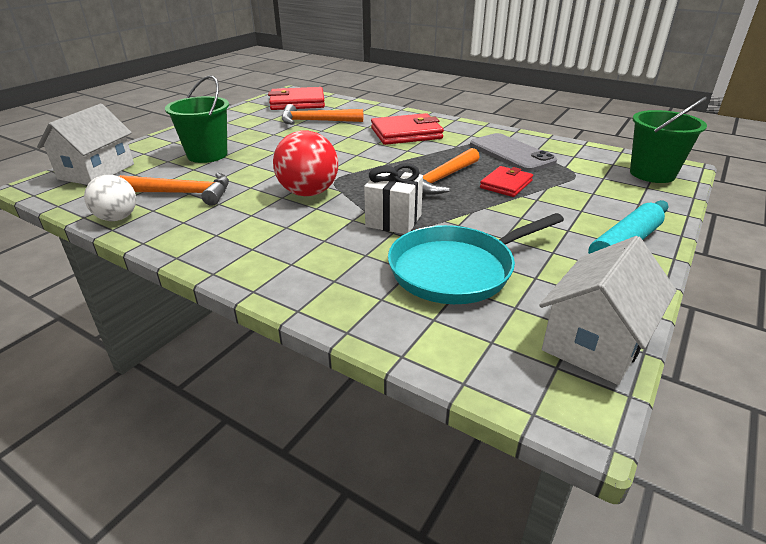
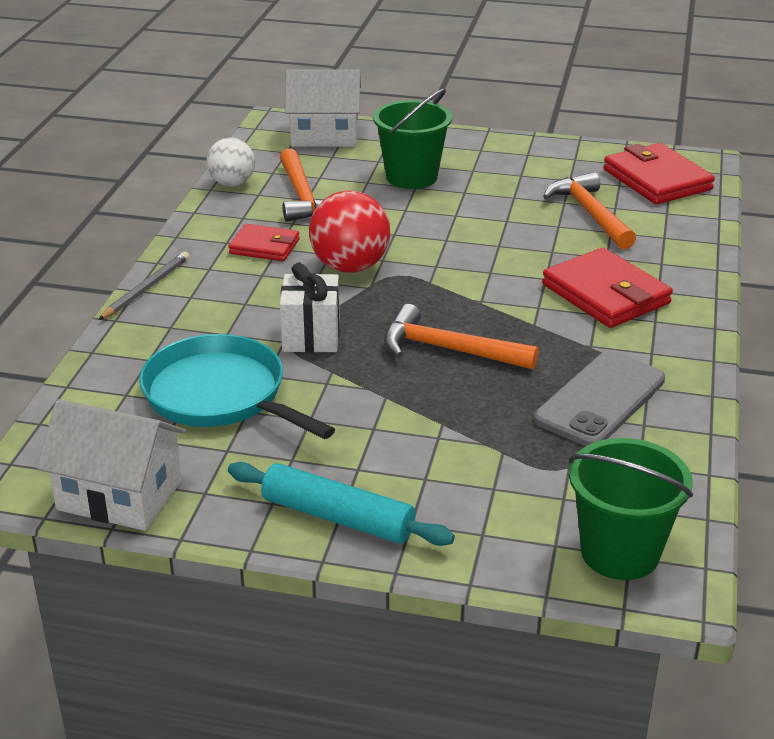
camera: 70 degrees right, 0 degrees up
red wallet [480,166,533,197] -> red wallet moved to [228,224,300,261]
none -> grey pencil [98,252,189,320]

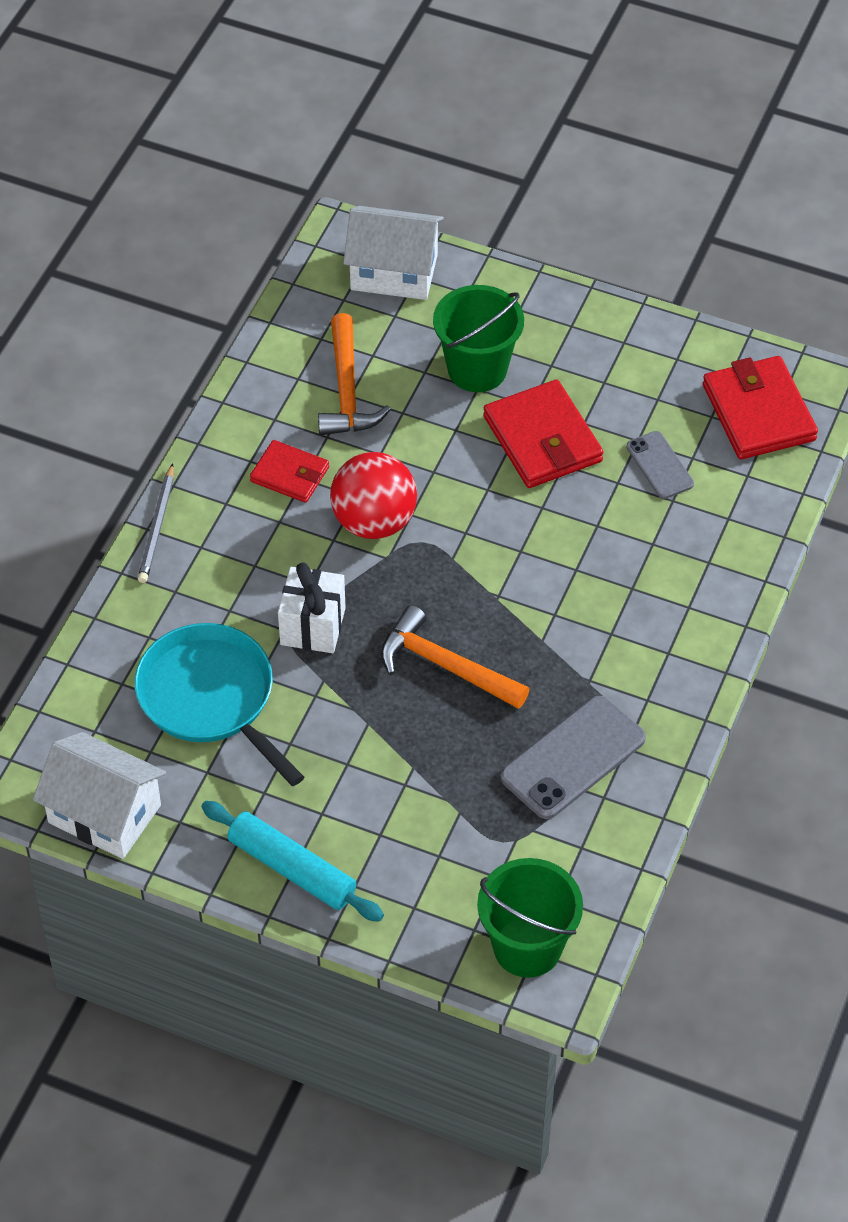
camera: 10 degrees right, 20 degrees up
grey pencil [98,252,189,320] -> grey pencil turned 150 degrees clockwise [138,463,174,583]
white ball [207,138,255,186] -> none
red wallet [542,248,673,328] -> red wallet moved to [483,379,603,488]
orange hammer [543,172,636,249] -> grey phone [626,431,694,499]

